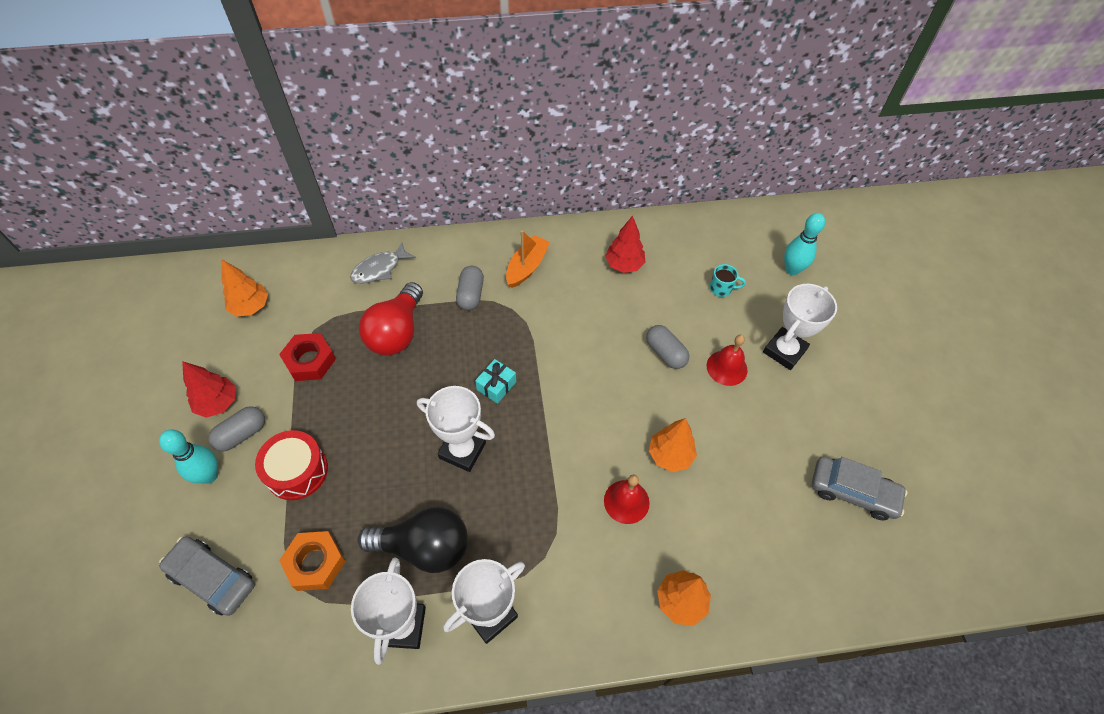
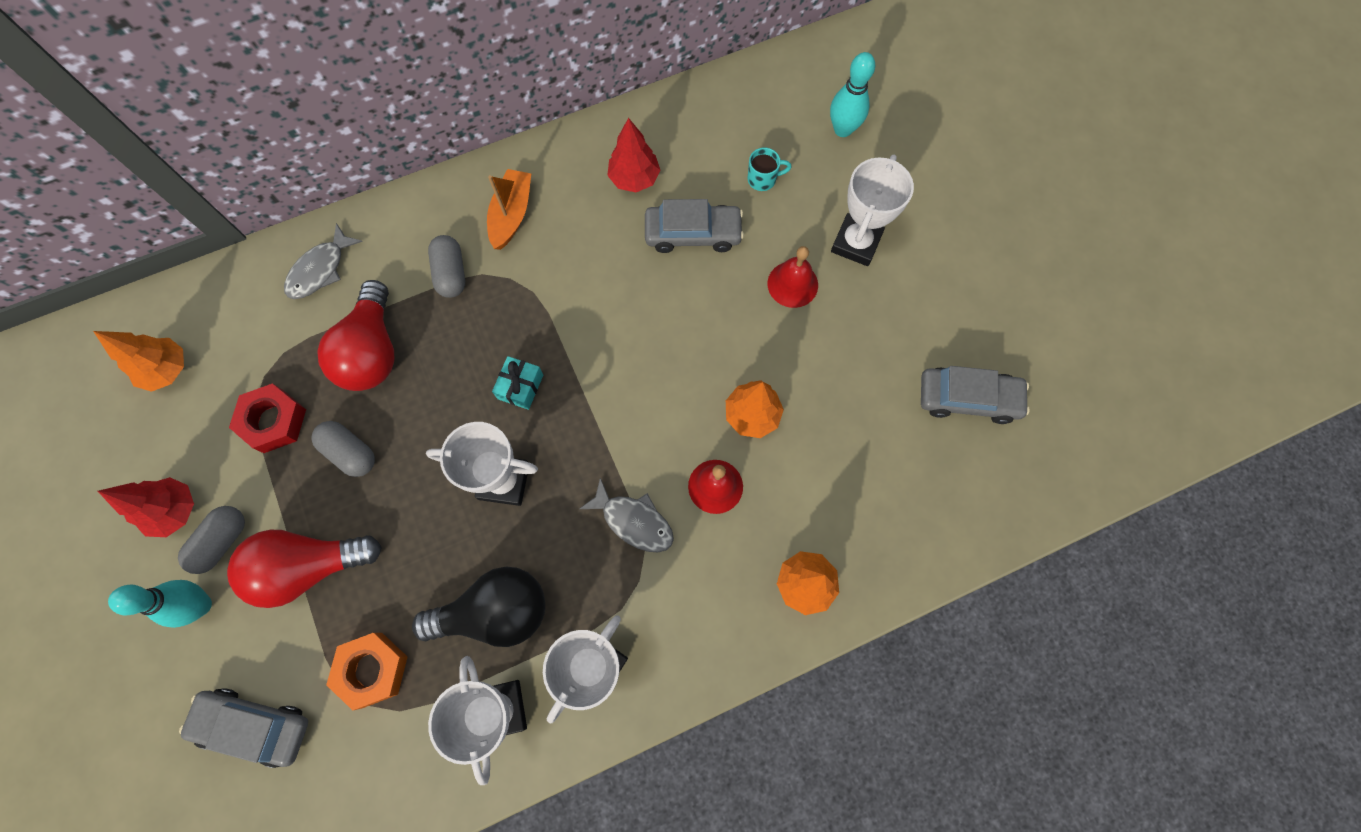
camera: 15 degrees left, 15 degrees up
red drum [255,430,328,500] -> red light bulb [227,530,382,608]
grey capsule [646,325,689,369] -> grey capsule moved to [311,421,375,477]
none -> grey fish [579,478,674,552]
none -> grey car [645,199,744,253]

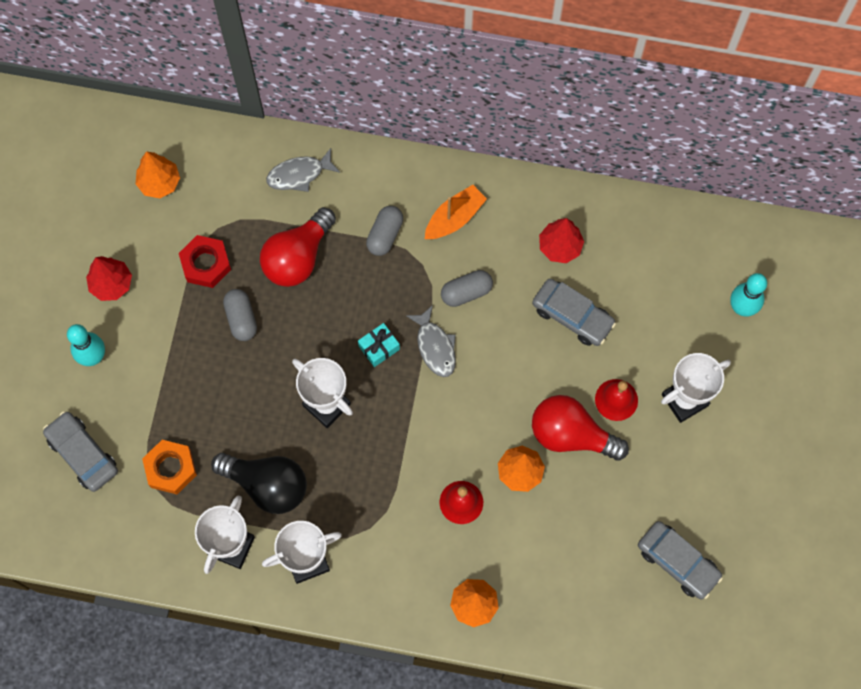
camera: 35 degrees right, 0 degrees up
grey capsule [178,506,245,574] -> grey capsule moved to [441,270,493,307]
red light bulb [227,530,382,608] -> red light bulb moved to [532,395,629,461]
grey fish [579,478,674,552] -> grey fish moved to [406,305,456,377]
turquoise mug [748,147,792,191] -> none

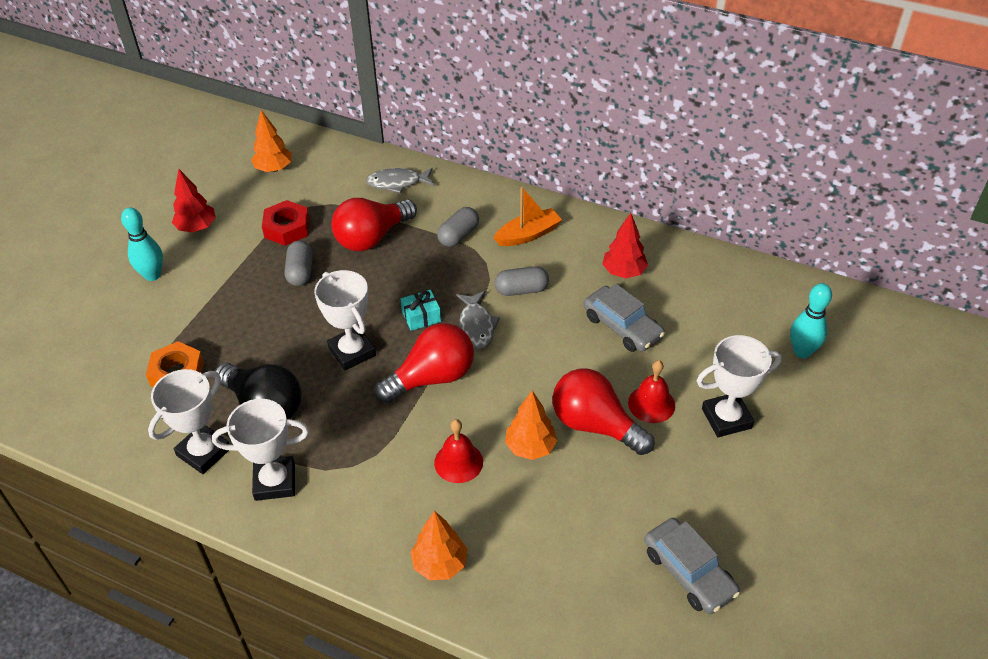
camera: 15 degrees right, 25 degrees down
grey car [43,411,118,492] -> none
none -> red light bulb [375,323,474,403]

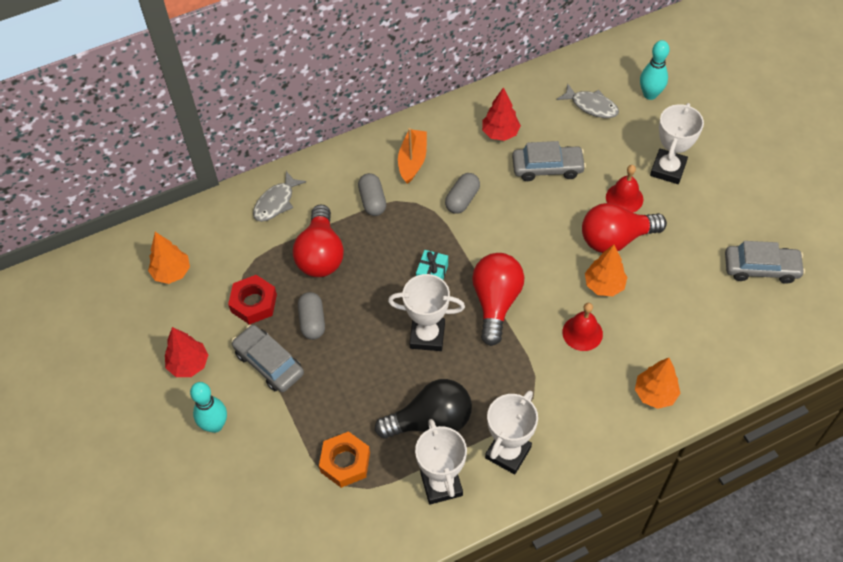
camera: 50 degrees left, 10 degrees up
grey capsule [285,240,313,286] -> grey capsule turned 45 degrees clockwise [298,292,325,340]
grey fish [456,291,500,349] -> grey fish moved to [557,83,619,118]
none -> grey car [232,325,304,392]

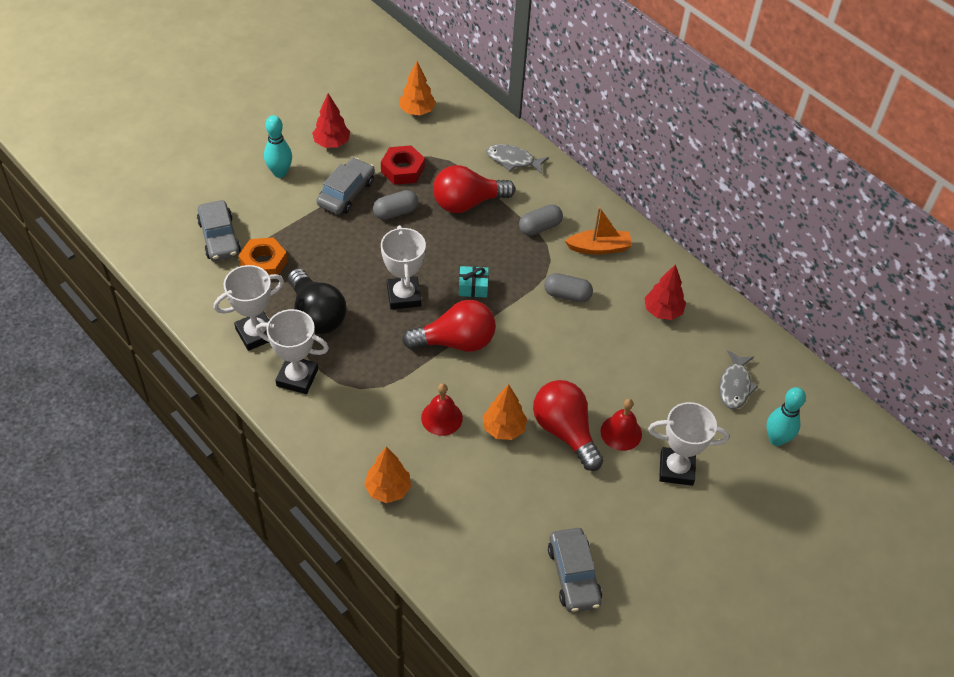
camera: 70 degrees right, 5 degrees down
grey car [512,141,586,181] -> grey car moved to [197,200,241,261]

